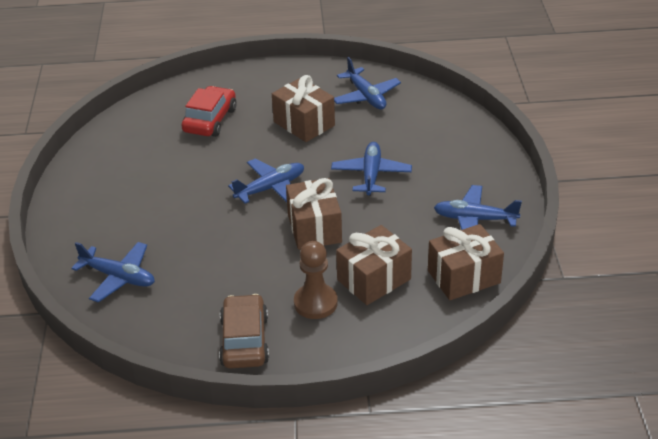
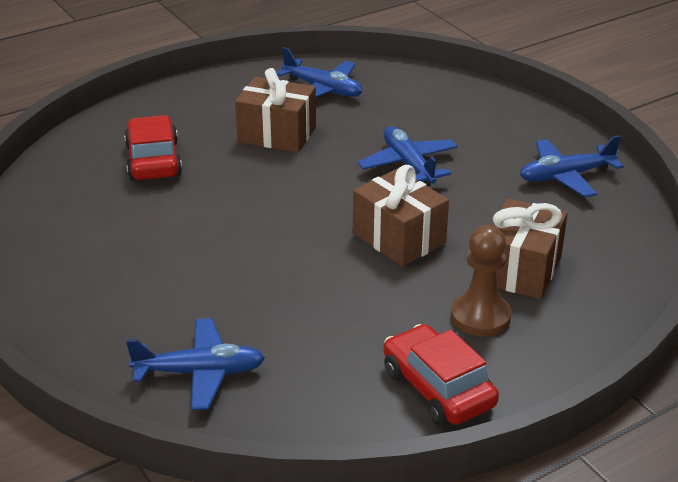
camera: 30 degrees left, 5 degrees down
brown car [219,294,269,368] -> red car [383,324,499,426]
blue plane [228,159,304,204] -> none
brown gift [428,224,504,300] -> none

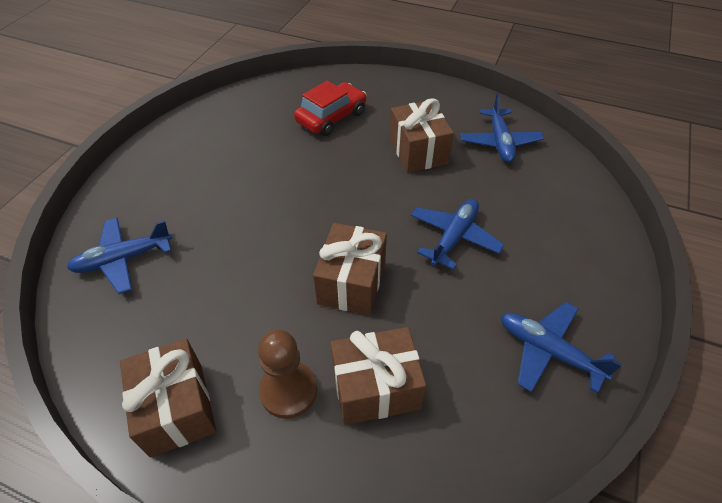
camera: 55 degrees right, 15 degrees up
blue plane [126,318,265,410] -> blue plane turned 105 degrees clockwise [67,218,172,294]
red car [383,324,499,426] -> brown gift [120,339,217,457]

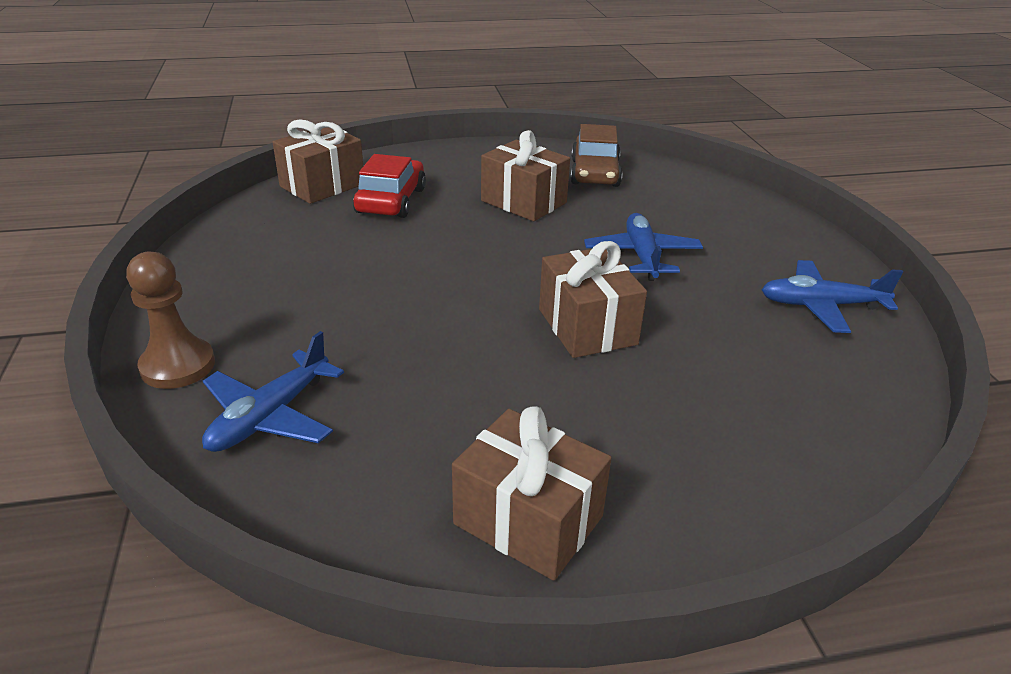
camera: 35 degrees left, 15 degrees down
brown pawn [258,330,317,419] -> brown pawn moved to [126,251,215,389]
brown gift [331,327,426,425] -> brown gift moved to [273,119,363,204]
blue plane [460,93,544,163] -> brown car [570,124,623,187]

